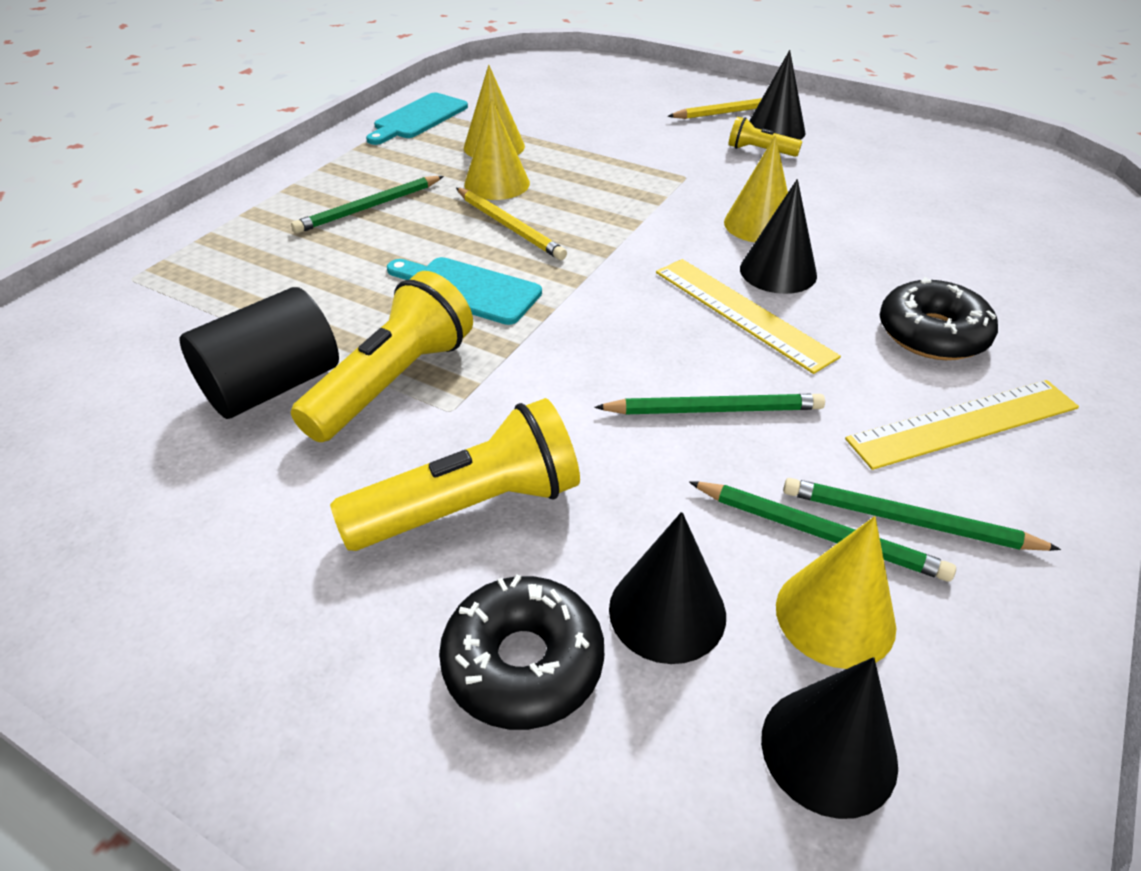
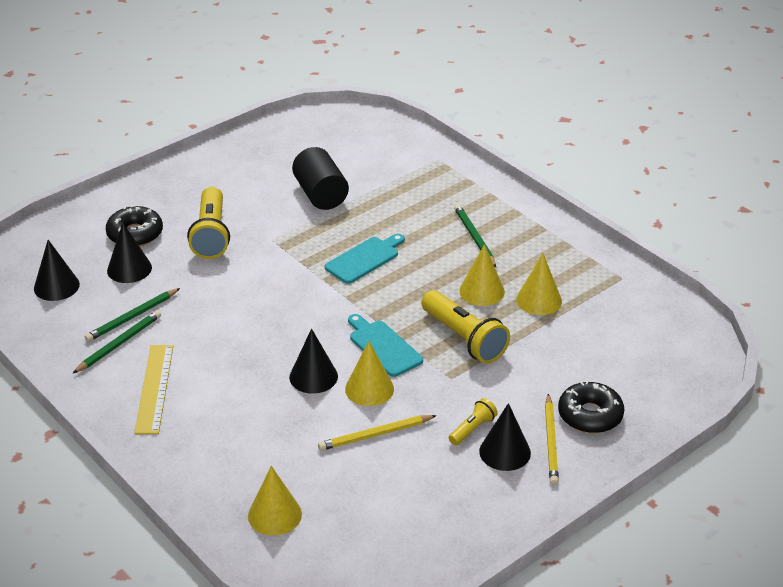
camera: 110 degrees right, 5 degrees down
yellow flashlight [291,271,473,442] -> yellow flashlight moved to [421,290,510,363]
turquoise cutting board [366,93,468,145] -> turquoise cutting board moved to [348,314,423,377]
yellow pencil [456,188,567,260] -> yellow pencil moved to [318,415,437,451]
green pencil [594,394,825,414] -> none
yellow ruler [656,259,841,374] -> none
yellow cone [776,516,896,669] -> yellow cone moved to [248,466,302,536]
black donut [880,277,998,360] -> black donut moved to [558,380,624,433]

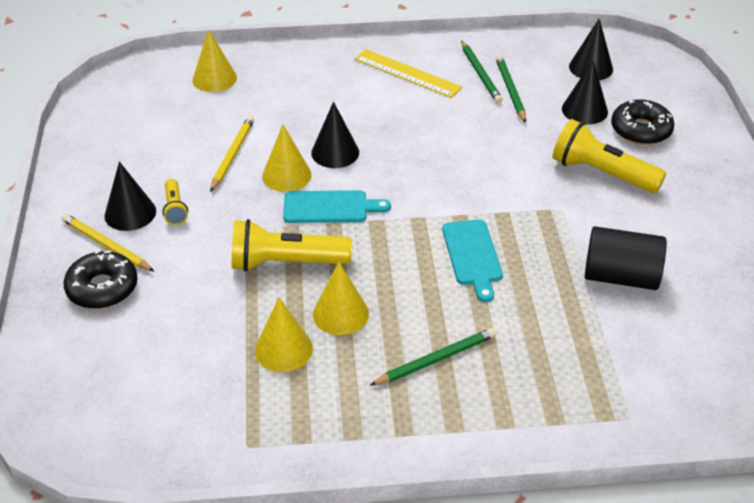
camera: 125 degrees right, 5 degrees up
green pencil [454,204,496,268] -> green pencil turned 45 degrees counterclockwise [370,328,496,385]

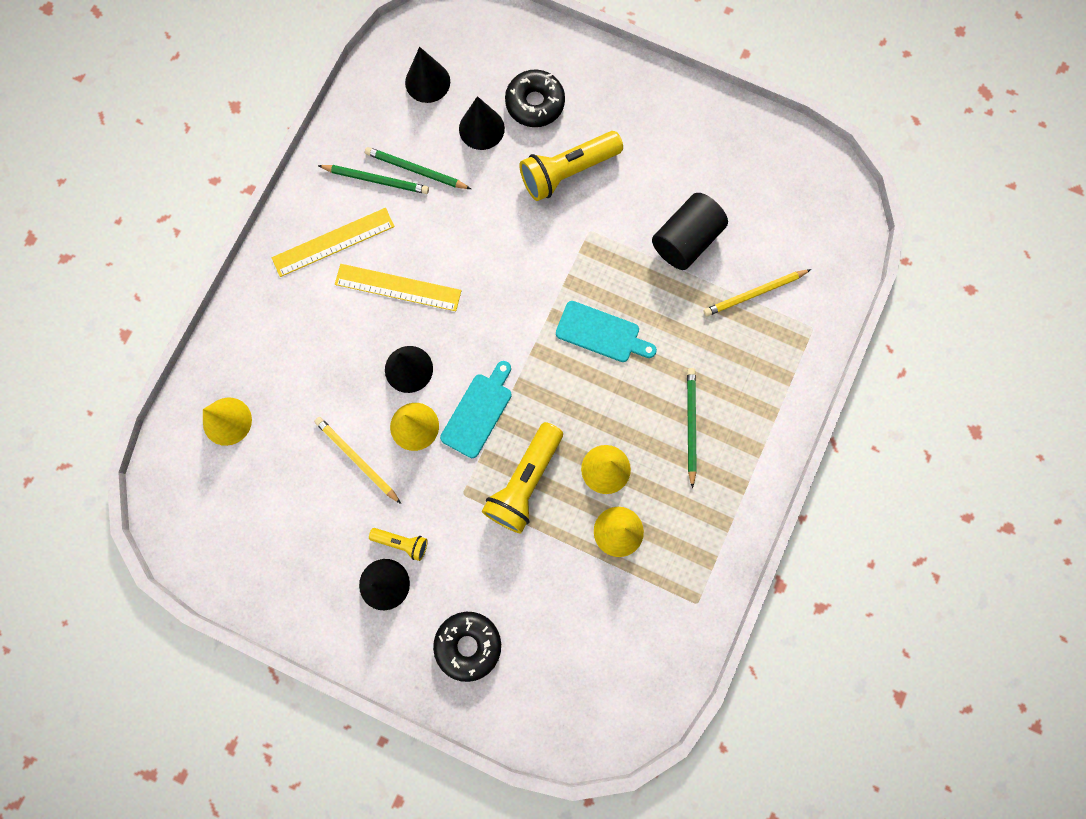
camera: 60 degrees left, 35 degrees up
yellow pencil [61,214,155,272] -> yellow pencil moved to [703,269,811,316]
none -> yellow ruler [335,264,461,311]

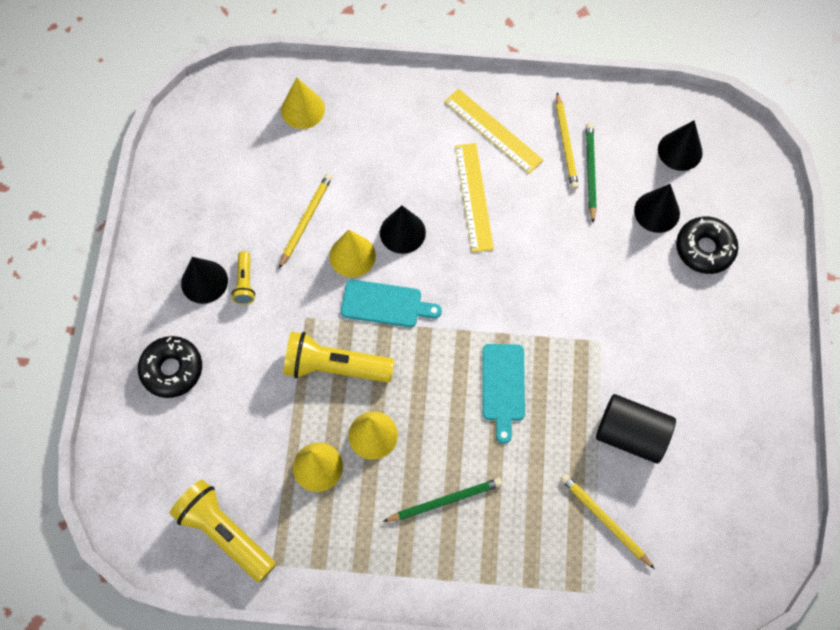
camera: 70 degrees right, 10 degrees down
green pencil [318,165,429,194] -> yellow pencil [556,92,579,189]
yellow flashlight [519,131,623,201] -> yellow flashlight moved to [170,480,276,582]

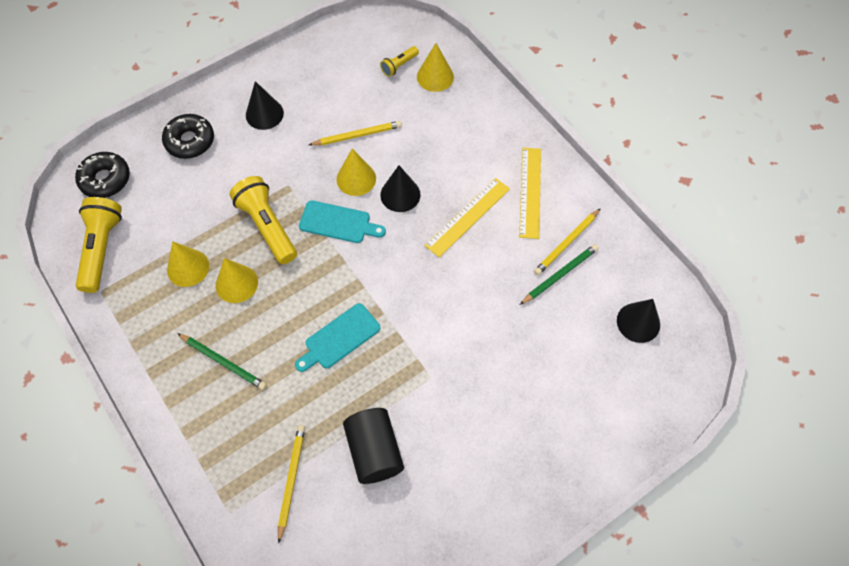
camera: 50 degrees right, 5 degrees down
yellow flashlight [231,251,255,304] -> yellow flashlight moved to [380,46,419,77]
turquoise cutting board [341,279,442,327] -> turquoise cutting board turned 45 degrees counterclockwise [299,200,386,243]
black cone [634,184,680,233] -> none
black donut [676,217,738,274] -> black donut moved to [75,152,130,198]

